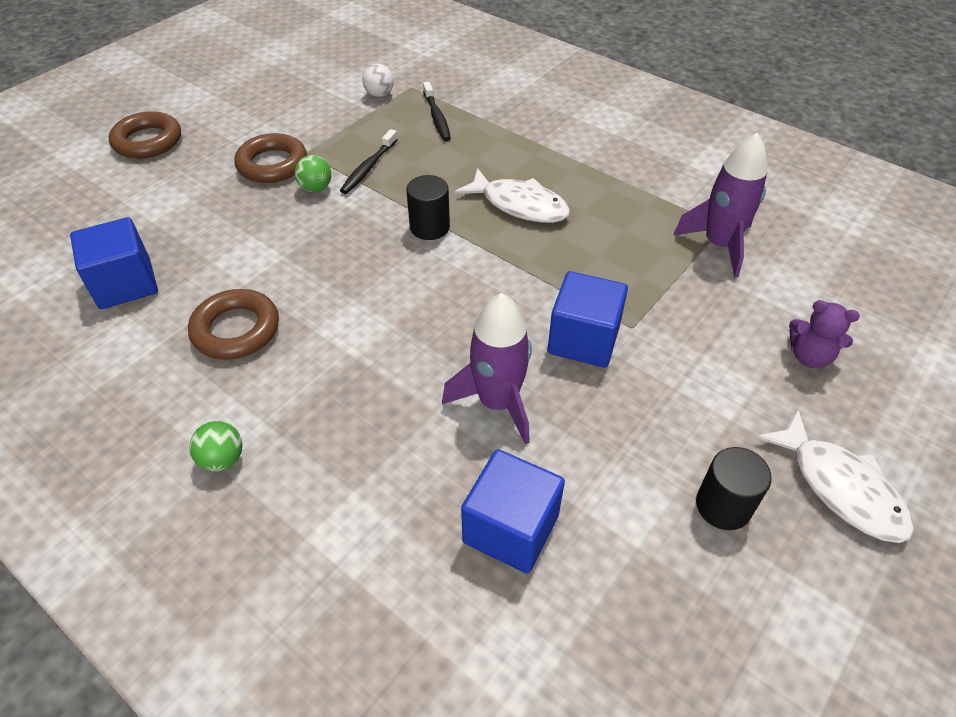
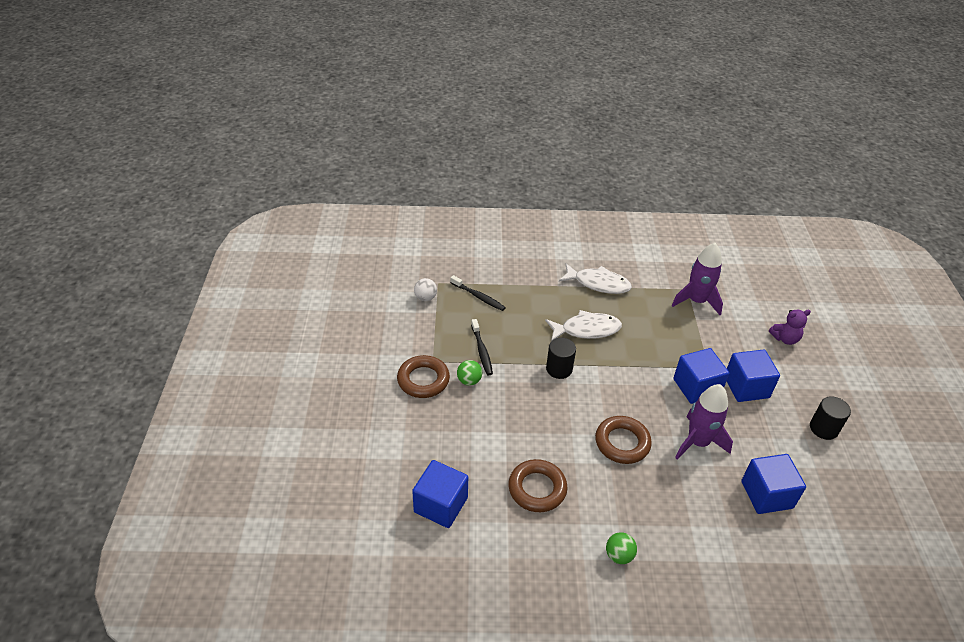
camera: 40 degrees left, 5 degrees down
brown ring [109,111,181,159] -> brown ring moved to [595,416,652,464]
white fish [756,409,914,543] -> white fish moved to [559,263,632,294]
none -> blue cube [727,349,780,402]

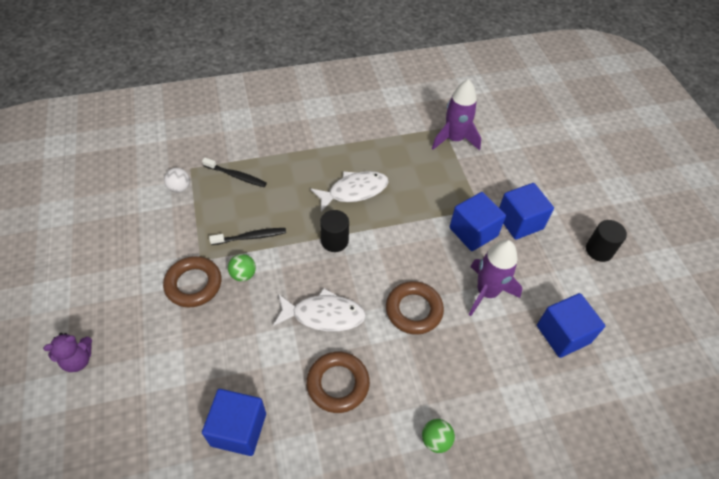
camera: 15 degrees left, 10 degrees up
black toothbrush [471,319,493,375] -> black toothbrush turned 75 degrees counterclockwise [209,228,286,245]
white fish [559,263,632,294] -> white fish moved to [273,288,366,331]
purple teddy bear [769,310,811,345] -> purple teddy bear moved to [43,333,92,372]

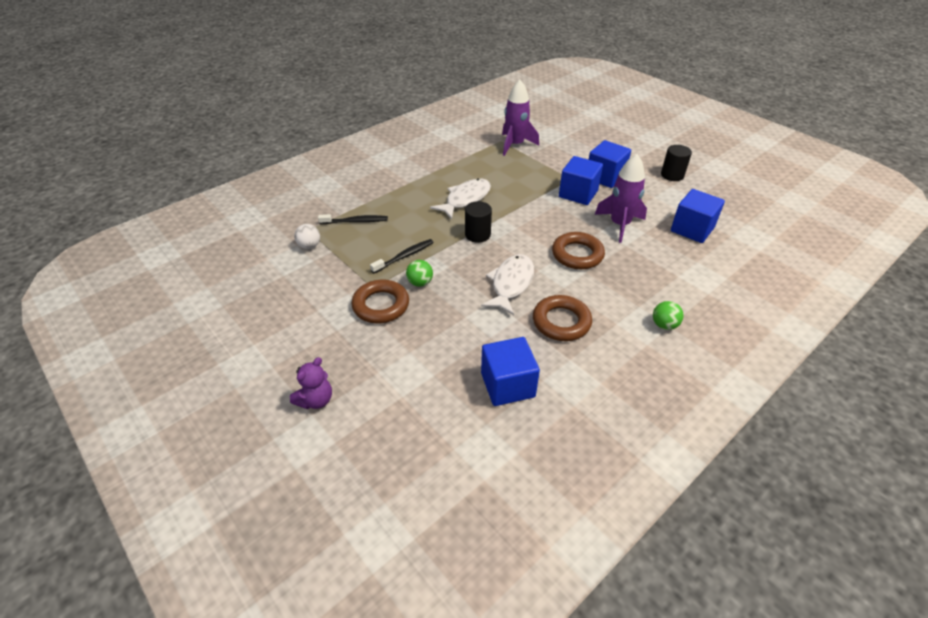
camera: 25 degrees left, 10 degrees down
white fish [273,288,366,331] -> white fish turned 45 degrees counterclockwise [481,254,534,315]

